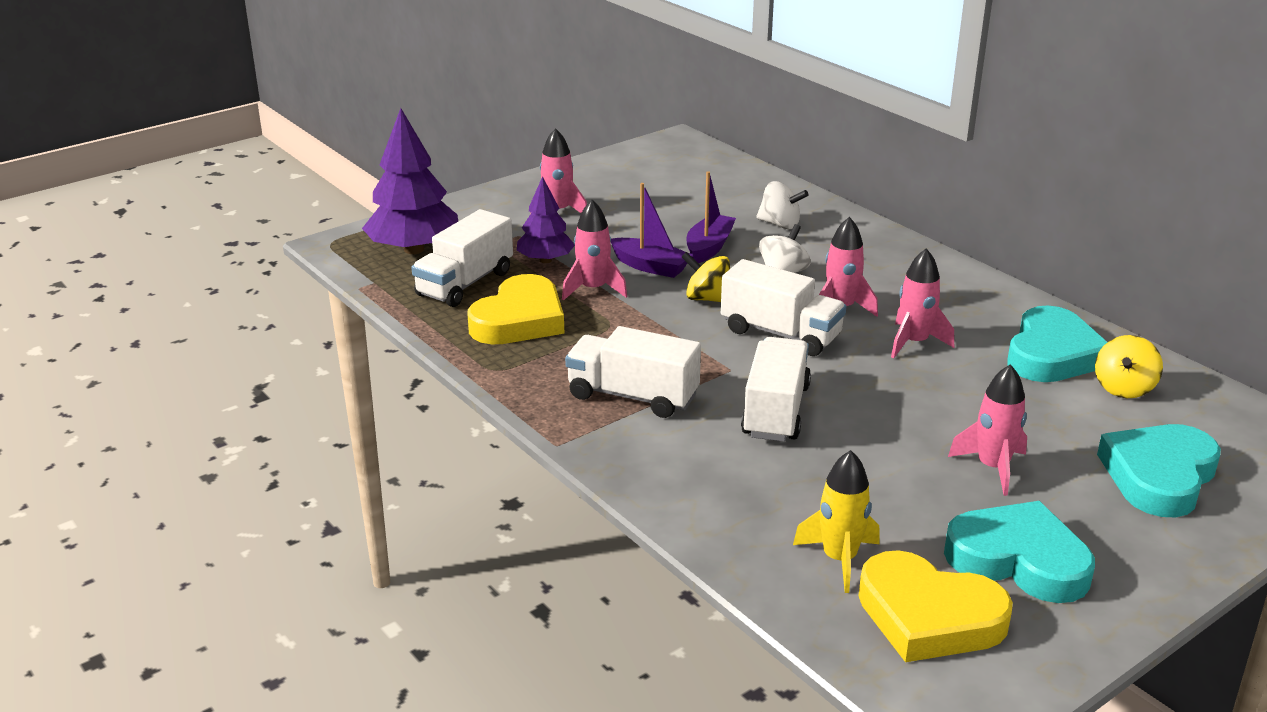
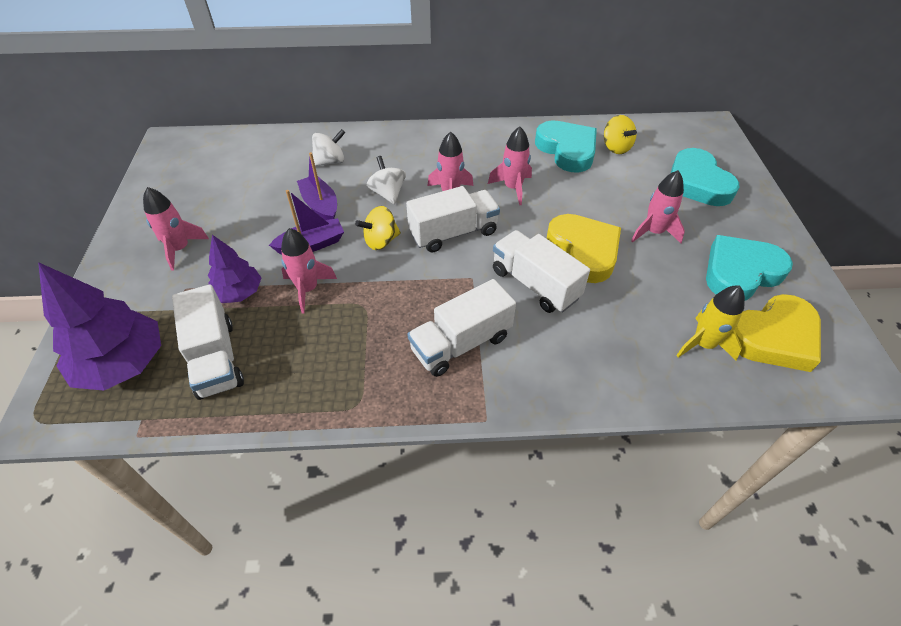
camera: 55 degrees left, 20 degrees up
yellow heart [468,274,565,344] -> yellow heart moved to [547,214,621,283]

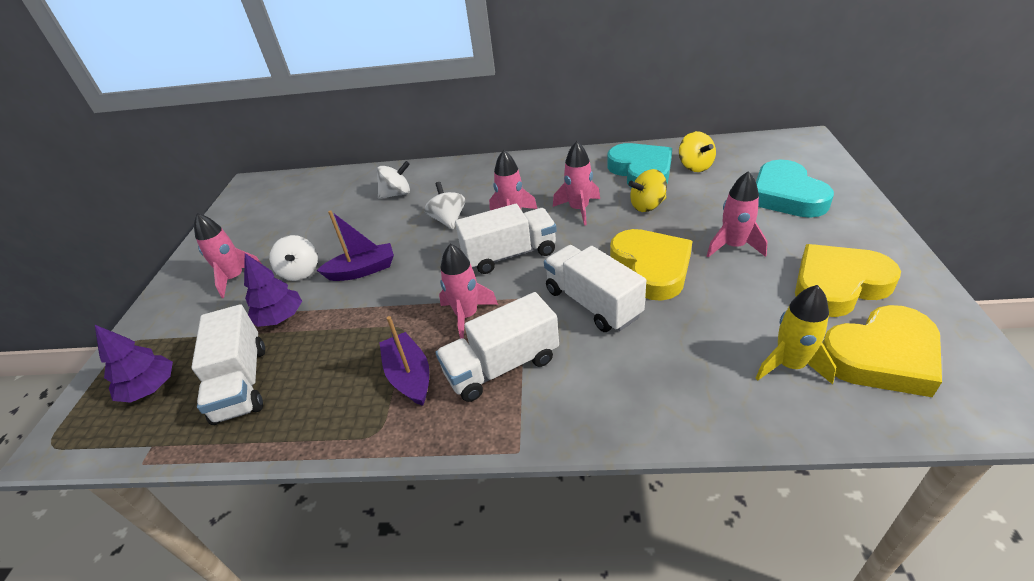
camera: 10 degrees right, 10 degrees down
purple tree [38,262,161,391] -> purple tree [95,325,173,403], size x0.60
pink rocket [281,228,337,313] -> pink rocket moved to [439,244,498,339]
purple boat [297,152,337,220] -> purple boat moved to [379,316,429,406]
yellow spinning top [355,206,401,250] -> yellow spinning top moved to [628,169,667,212]
turquoise heart [706,235,793,300] -> yellow heart [795,244,901,317]
none -> white spinning top [269,235,318,281]

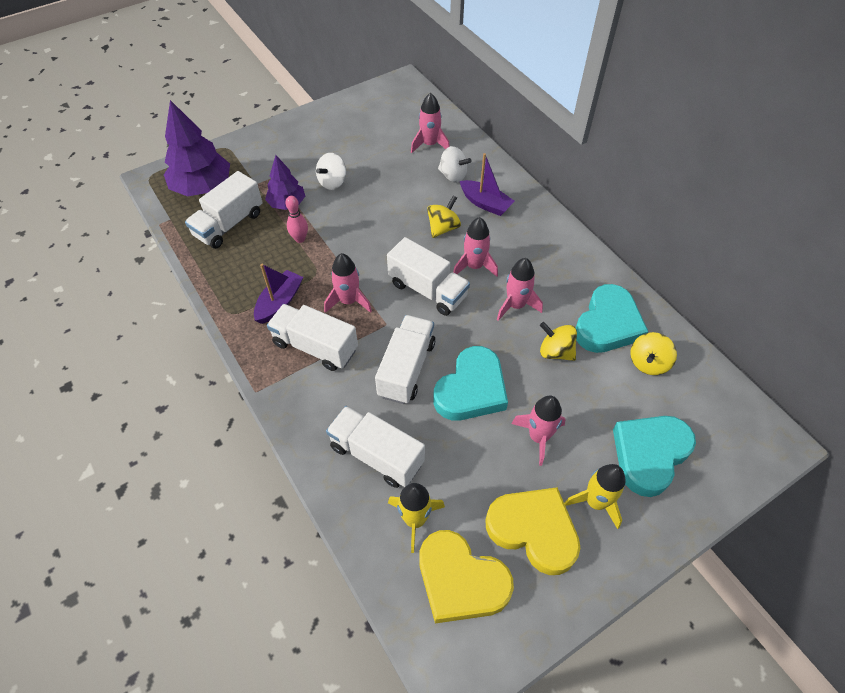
camera: 50 degrees right, 15 degrees up
purple tree [95,325,173,403] -> purple tree [164,100,230,196], size x1.66
pink rocket [194,213,262,298] -> pink rocket moved to [411,93,450,153]
purple boat [316,210,394,281] -> purple boat moved to [460,153,514,216]
white spinning top [424,182,465,230] -> yellow spinning top [427,195,461,238]
yellow heart [610,229,692,301] -> turquoise heart [433,346,508,421]
none -> pink bowling pin [285,196,308,243]
none -> white truck [326,406,425,488]
none -> yellow rocket [564,464,626,529]

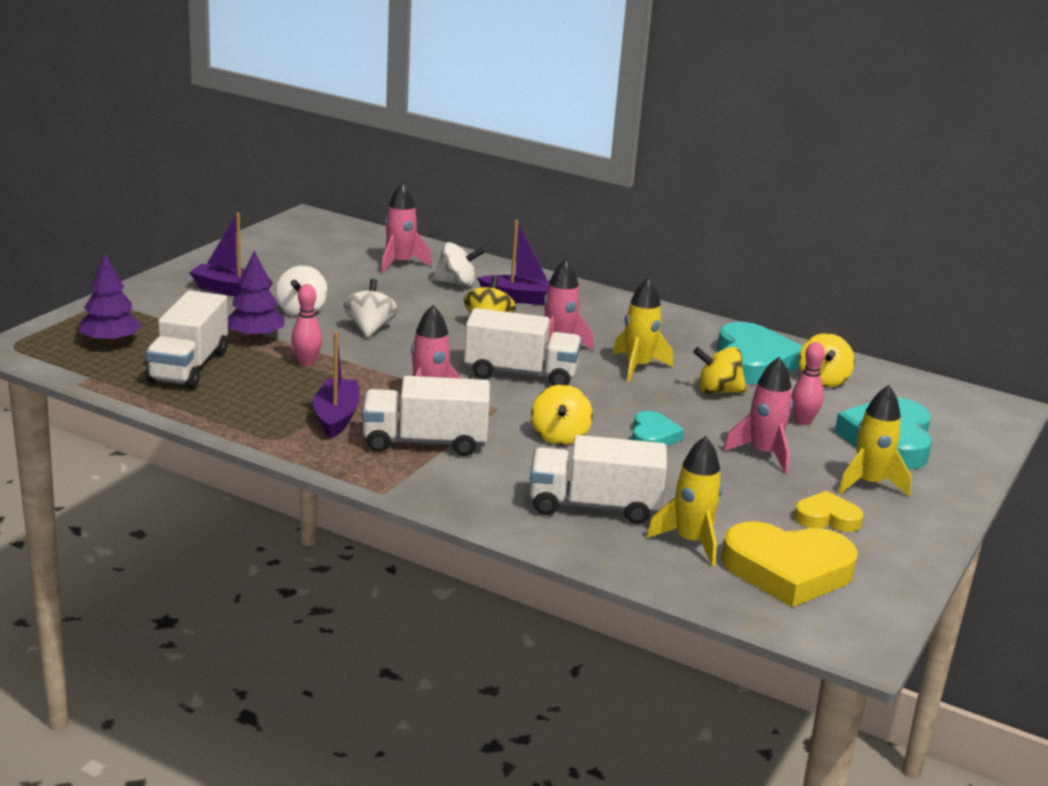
camera: 30 degrees left, 30 degrees down
purple tree [164,100,230,196] -> purple tree [79,254,142,345], size x0.60
white truck [375,315,435,404] -> yellow spinning top [531,385,593,445]
turquoise heart [433,346,508,421] -> turquoise heart [632,411,684,446], size x0.54
yellow heart [486,487,581,575] -> yellow heart [794,491,864,532], size x0.54
pink rocket [497,258,543,321] -> yellow rocket [613,277,673,382]
none -> purple boat [189,213,273,296]
none -> white spinning top [344,279,398,338]
none -> pink bowling pin [791,342,825,425]

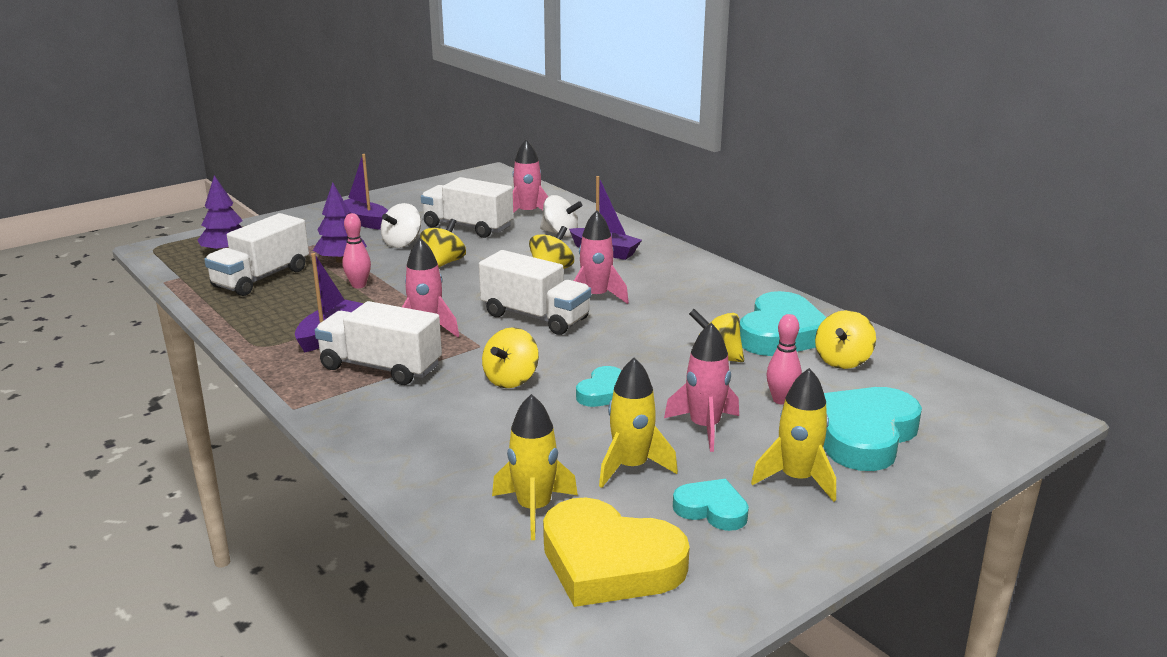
camera: 25 degrees right, 0 degrees up
white spinning top [344,279,398,338] -> yellow spinning top [420,219,466,267]
white truck [530,435,667,524] -> white truck moved to [421,177,513,238]
yellow rocket [613,277,673,382] -> yellow rocket moved to [599,357,678,488]
yellow heart [794,491,864,532] -> turquoise heart [673,479,749,531]

